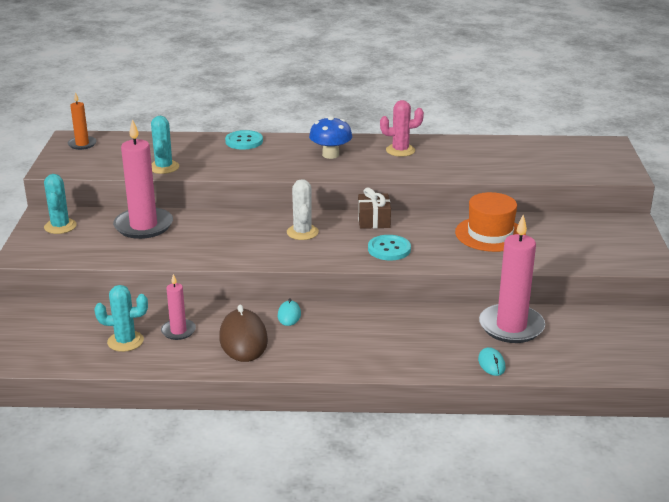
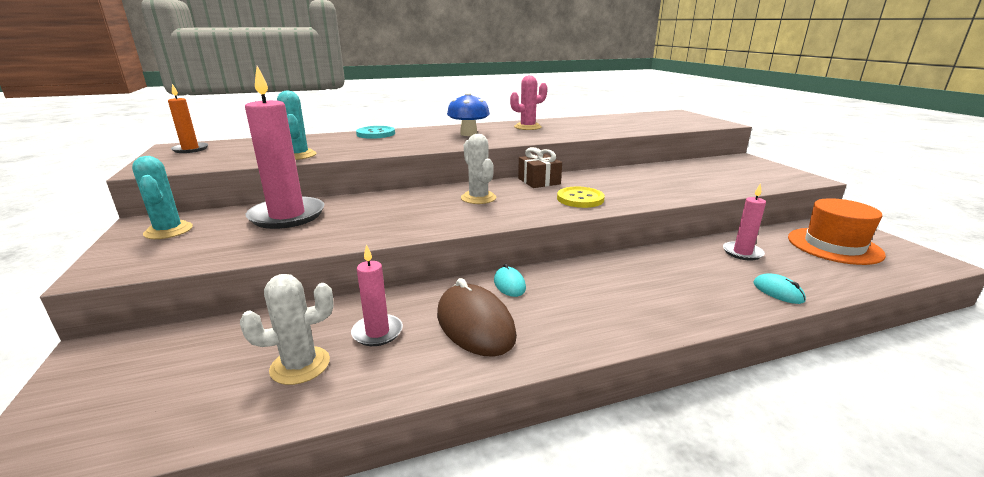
camera: 20 degrees left, 5 degrees down
turquoise cactus [94,285,148,352] -> white cactus [240,274,334,385]
turquoise button [368,235,411,260] -> yellow button [557,187,605,208]
orange hat [455,192,526,252] -> orange hat moved to [788,198,886,265]
pink candle [479,215,545,343] -> pink candle [723,183,766,261], size x0.53

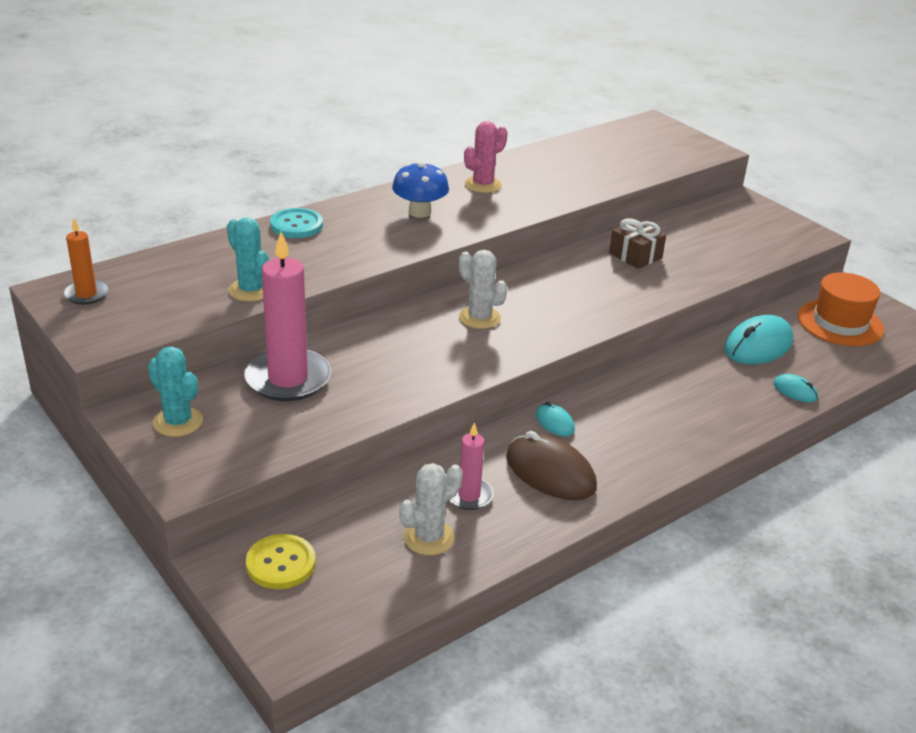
camera: 20 degrees left, 10 degrees up
brown gift [518,147,562,188] -> brown gift moved to [609,218,666,269]
yellow button [557,187,605,208] -> yellow button moved to [246,534,316,589]
pink candle [723,183,766,261] -> turquoise mouse [724,315,793,364]

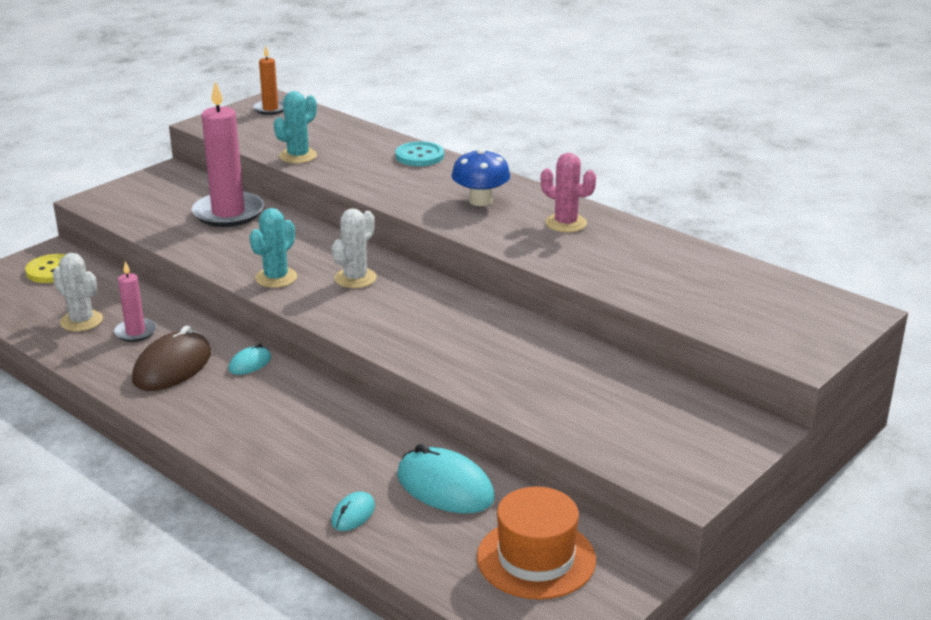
camera: 80 degrees right, 5 degrees down
turquoise cactus [148,347,203,437] -> turquoise cactus moved to [250,208,297,288]
brown gift [609,218,666,269] -> none

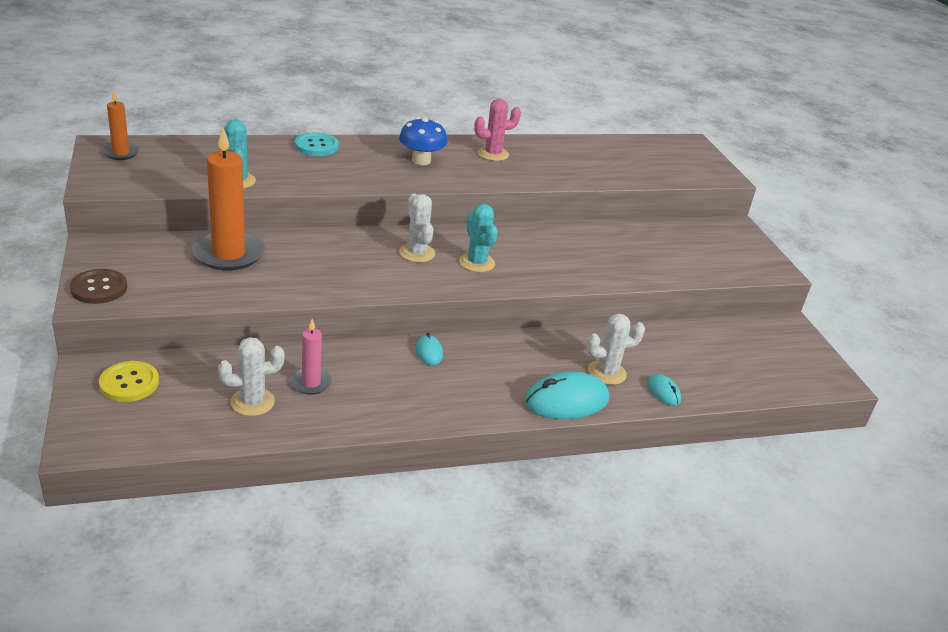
camera: 60 degrees left, 5 degrees up
brown mouse [132,326,211,391] -> none
pink candle [192,81,264,227] -> orange candle [192,128,265,271]
turquoise cactus [250,208,297,288] -> turquoise cactus moved to [459,204,498,272]
turquoise mouse [397,444,495,513] -> turquoise mouse moved to [525,371,609,419]
orange hat [477,487,596,599] -> none
none -> brown button [70,269,127,304]
none -> white cactus [587,314,645,385]

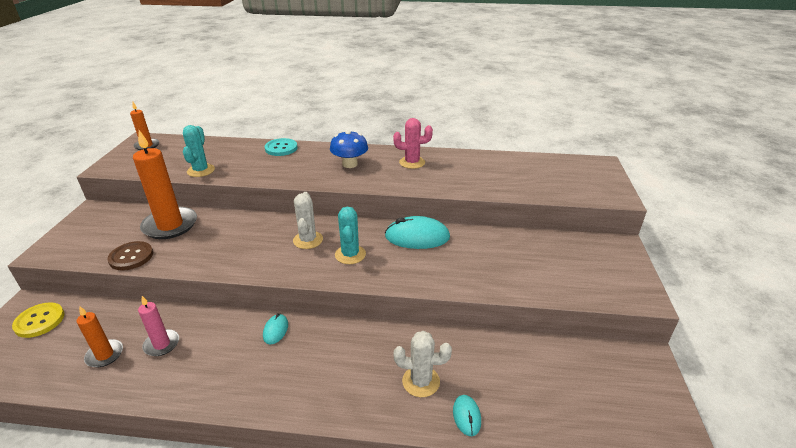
camera: 25 degrees right, 0 degrees up
brown button [70,269,127,304] -> brown button moved to [108,241,153,270]
white cactus [218,337,284,416] -> orange candle [76,306,123,367]
turquoise mouse [525,371,609,419] -> turquoise mouse moved to [385,216,450,249]

